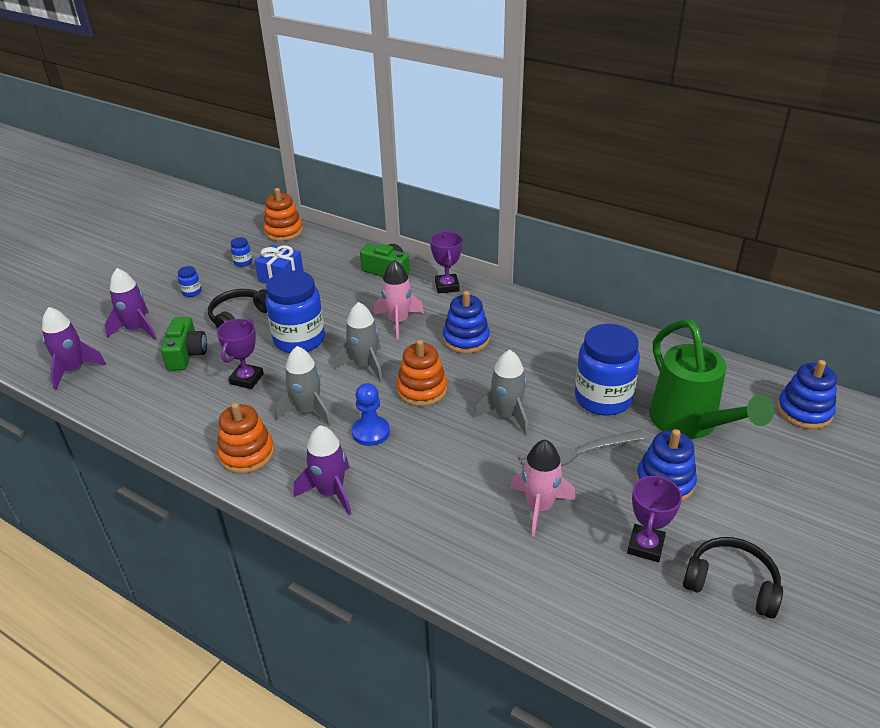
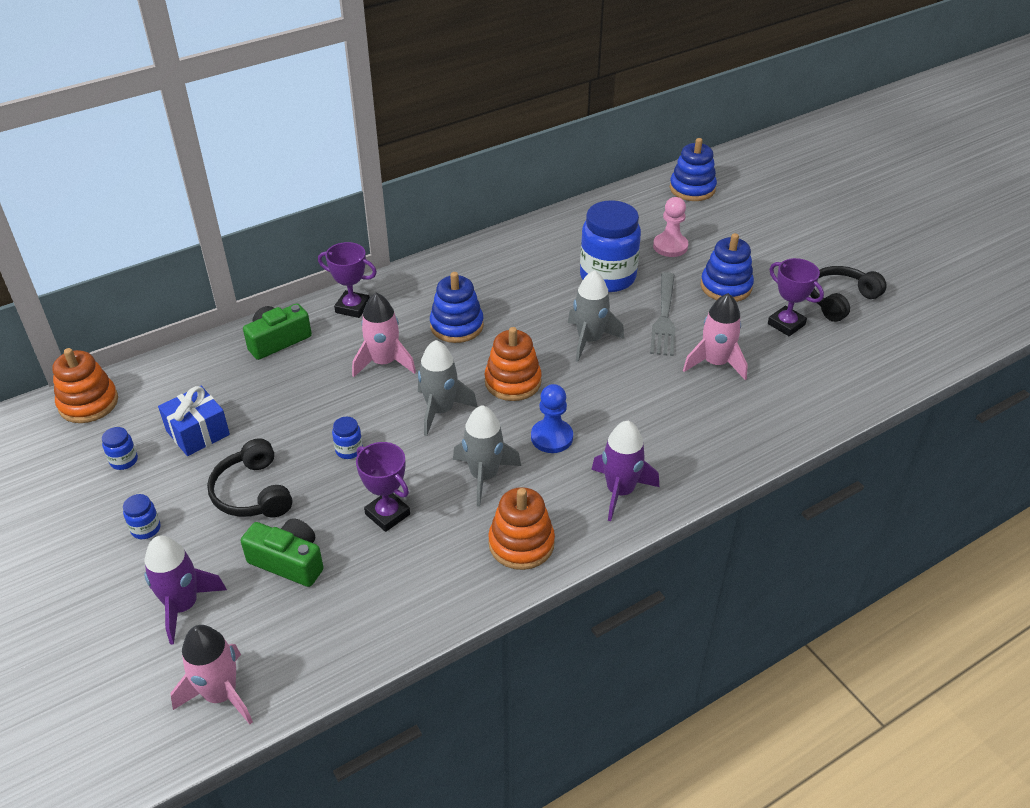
camera: 65 degrees left, 5 degrees up
purple rocket [42,307,106,390] -> pink rocket [170,625,253,724]
blue jar [265,270,325,353] -> blue jar [332,417,363,459], size x0.41
green watering can [649,320,774,439] -> pink pawn [653,197,688,257]

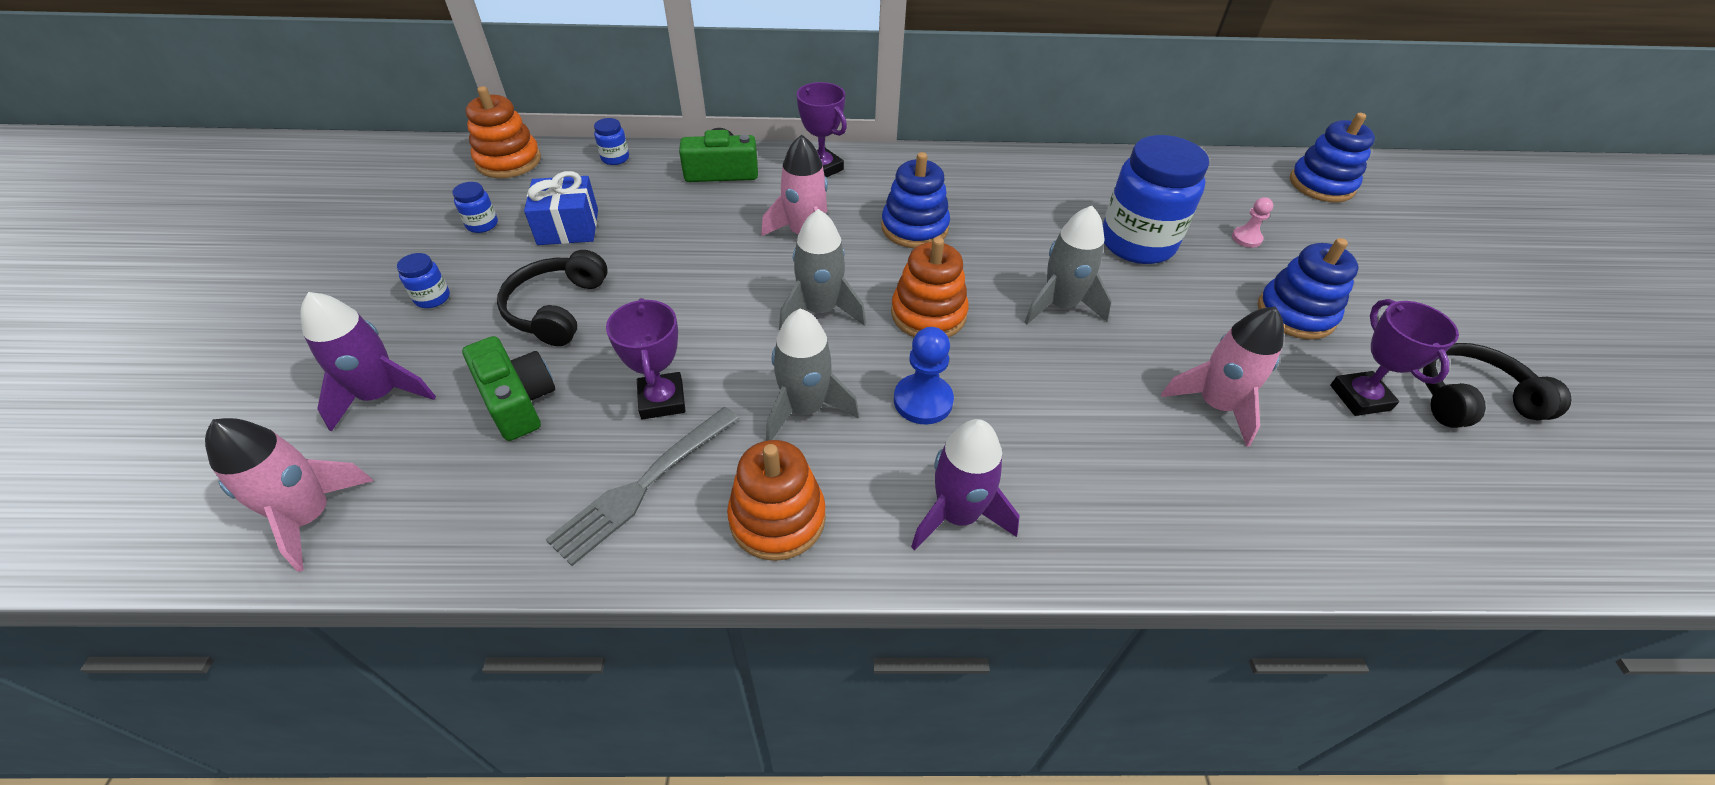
camera: 30 degrees right, 5 degrees up
blue jar [332,417,363,459] -> blue jar moved to [594,118,629,165]
grey fork [650,272,676,356] -> grey fork moved to [545,407,739,566]
pink pawn [653,197,688,257] -> pink pawn [1232,197,1273,248], size x0.60

